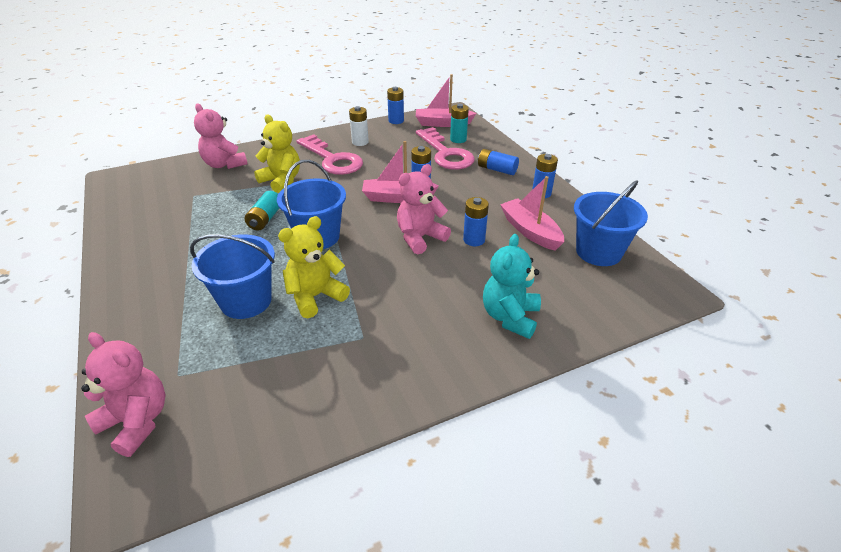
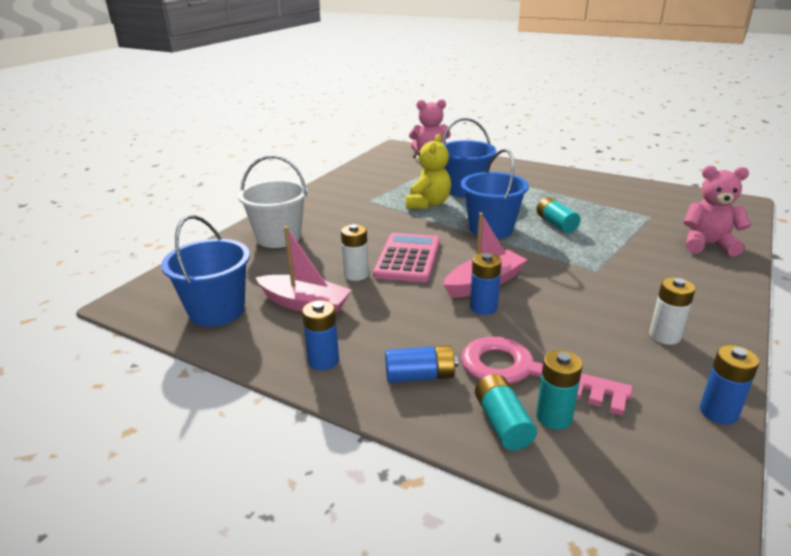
camera: 145 degrees right, 10 degrees down
yellow teddy bear [254,114,300,193] -> none
pink key [297,134,363,175] -> none
pink teddy bear [397,164,451,254] -> pink calculator [373,233,440,282]
pink boat [416,74,476,127] -> none
blue battery [463,197,489,246] -> white battery [341,224,369,281]
turquoise teddy bear [483,234,541,339] -> white bucket [238,155,308,248]
none -> turquoise battery [475,374,537,450]

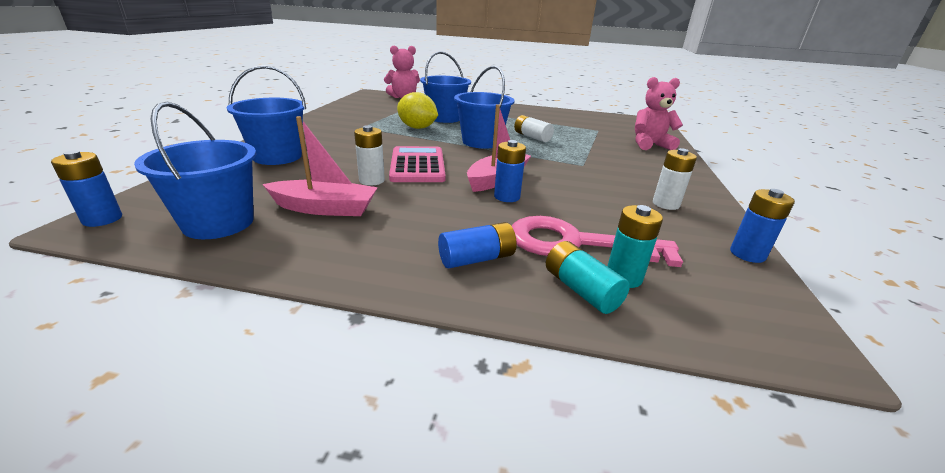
camera: 20 degrees left, 0 degrees up
white bucket [238,155,308,248] -> blue bucket [227,65,306,165]
blue battery [302,300,339,370] -> blue battery moved to [51,150,122,227]
yellow teddy bear [406,134,451,209] -> yellow lemon [397,92,438,129]
turquoise battery [537,197,580,233] -> white battery [514,115,554,142]

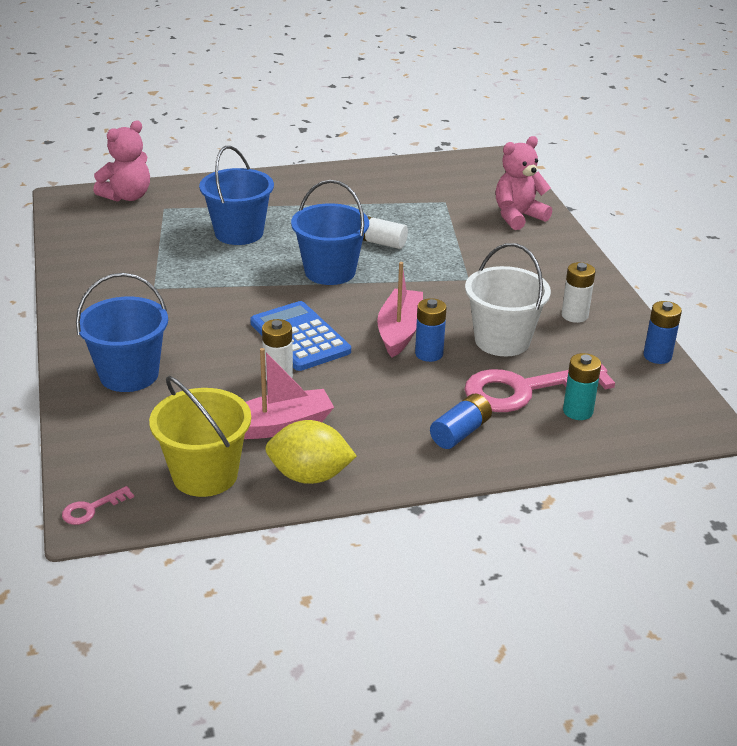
camera: 25 degrees left, 5 degrees up
blue battery [51,150,122,227] -> pink key [62,486,134,525]
blue bucket [134,102,256,239] -> yellow bucket [149,376,251,497]
pink calculator [389,146,446,182] -> blue calculator [250,301,351,371]
yellow lemon [397,92,438,129] -> yellow lemon moved to [265,420,357,484]
turquoise battery [546,241,630,314] -> none
none -> white bucket [465,243,551,356]

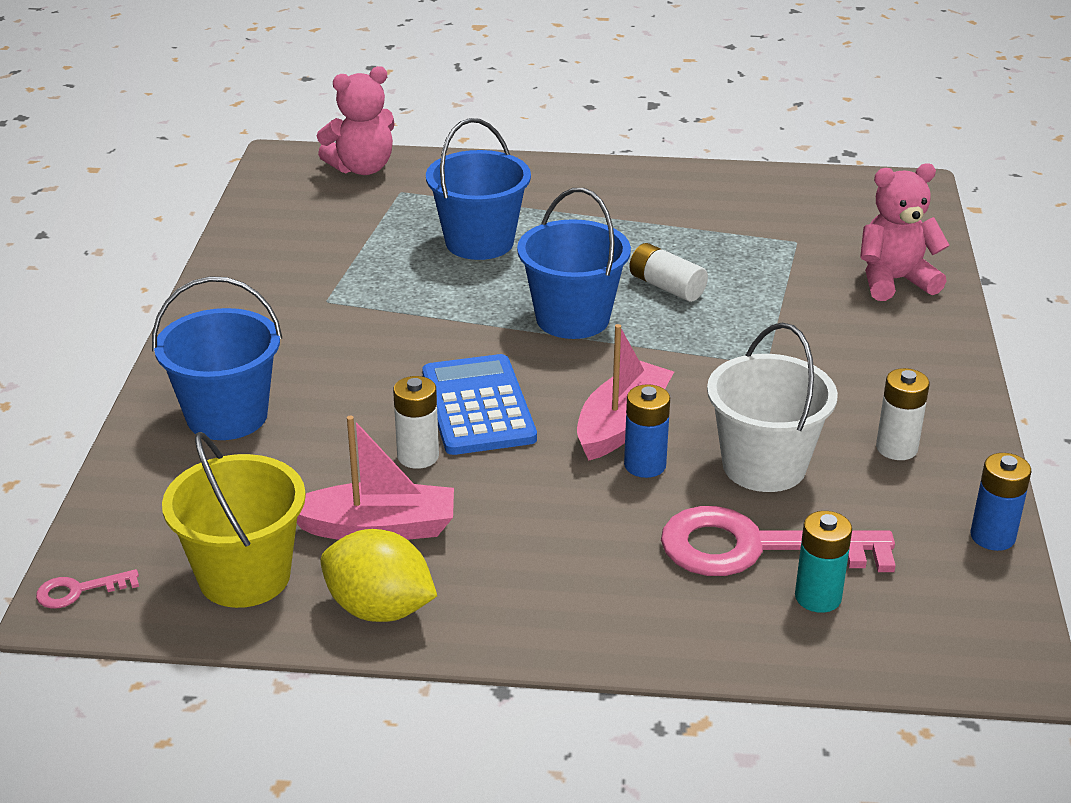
camera: 20 degrees right, 0 degrees up
blue battery [430,394,492,449] -> none

